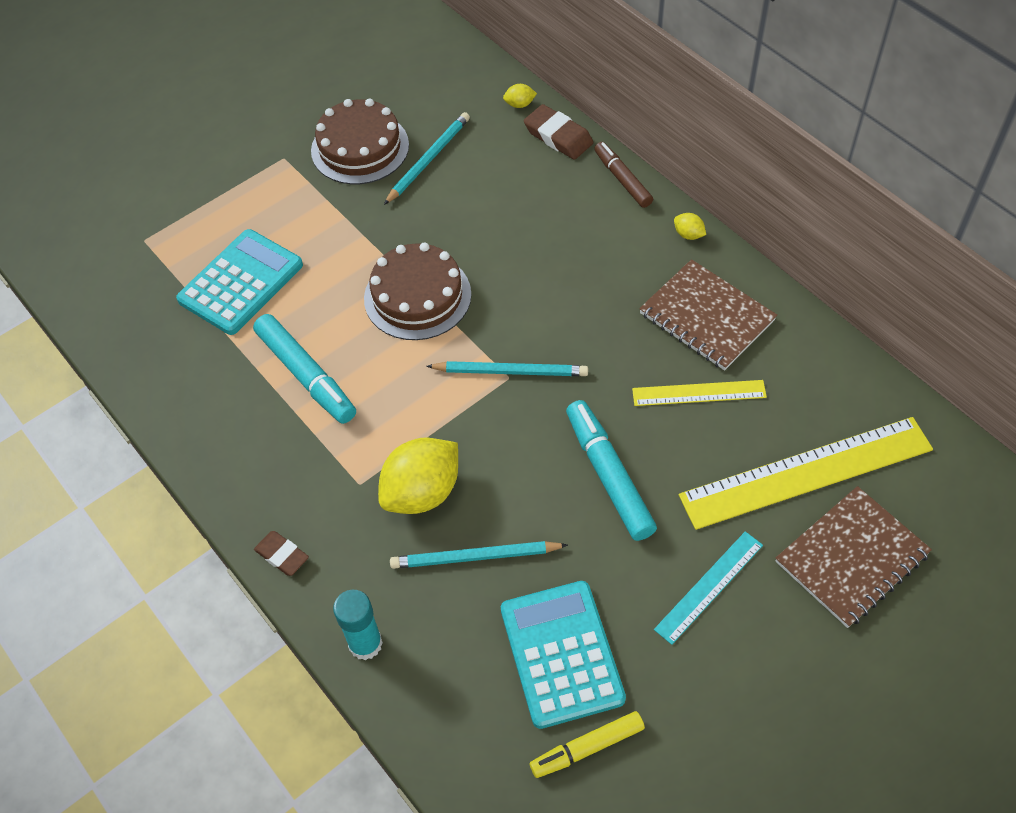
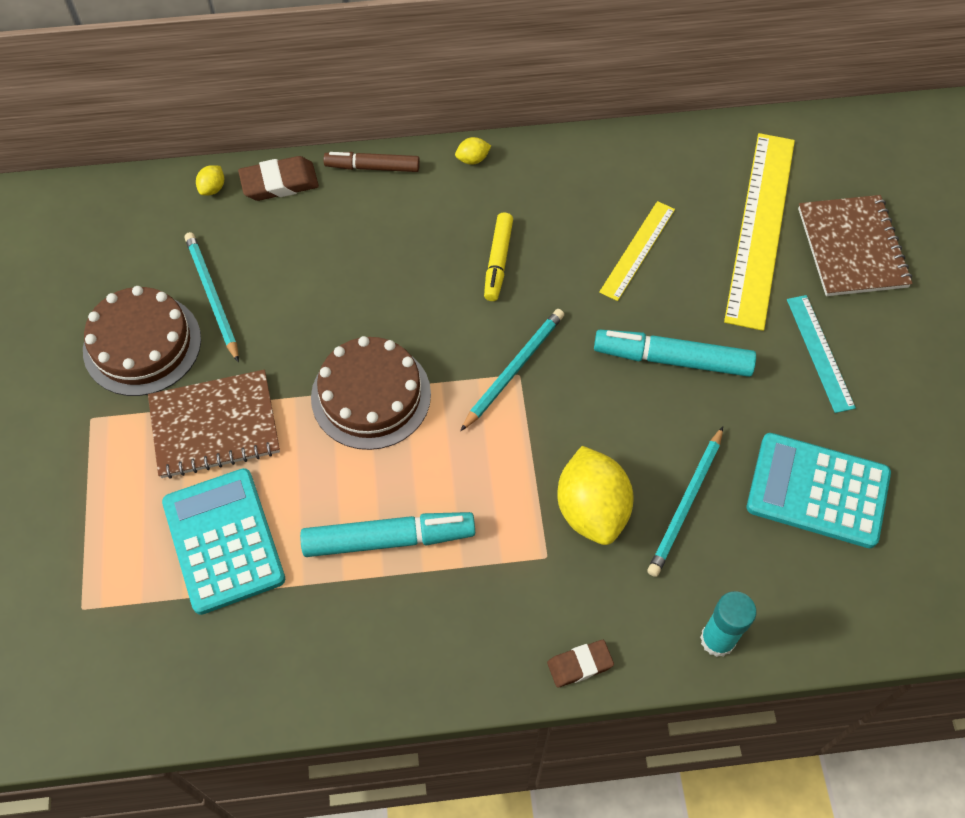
camera: 60 degrees left, 5 degrees up
yellow marker [530,711,645,778] -> yellow marker moved to [484,213,513,301]
brown notebook [639,259,777,371] -> brown notebook moved to [148,369,280,479]

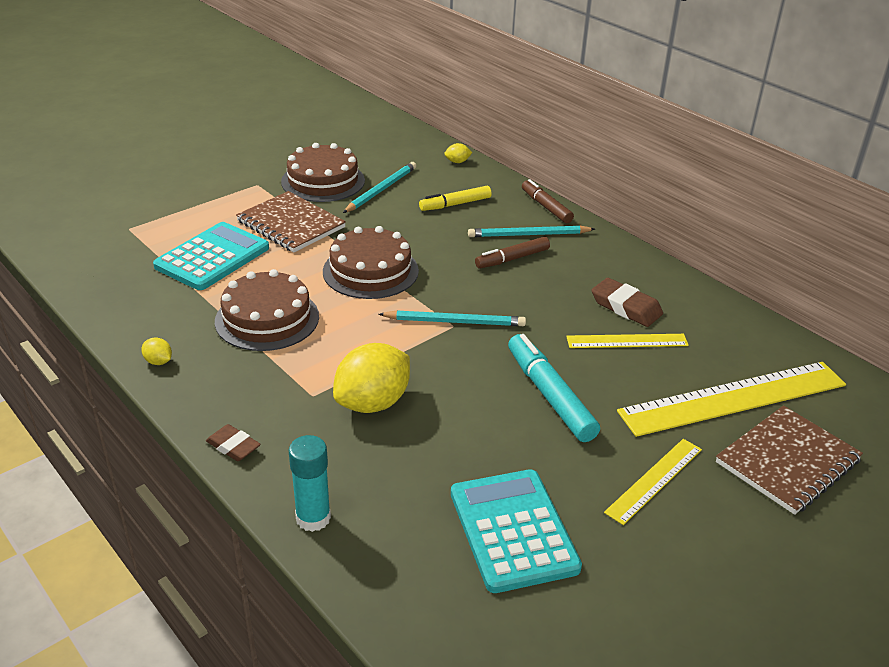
camera: 55 degrees right, 25 degrees down
brown eraser [238,156,319,201] -> brown eraser moved to [591,278,663,327]
turquoise marker [300,512,475,557] -> brown cake [215,269,319,351]
yellow lemon [455,137,491,165] -> yellow lemon moved to [141,337,172,365]
yellow marker [484,213,513,301] -> yellow marker moved to [419,186,492,211]
turquoise pencil [647,427,723,577] -> turquoise pencil moved to [468,225,595,237]
turquoise ruler [787,295,856,413] -> yellow ruler [604,439,702,525]
none -> brown marker [475,237,550,269]

